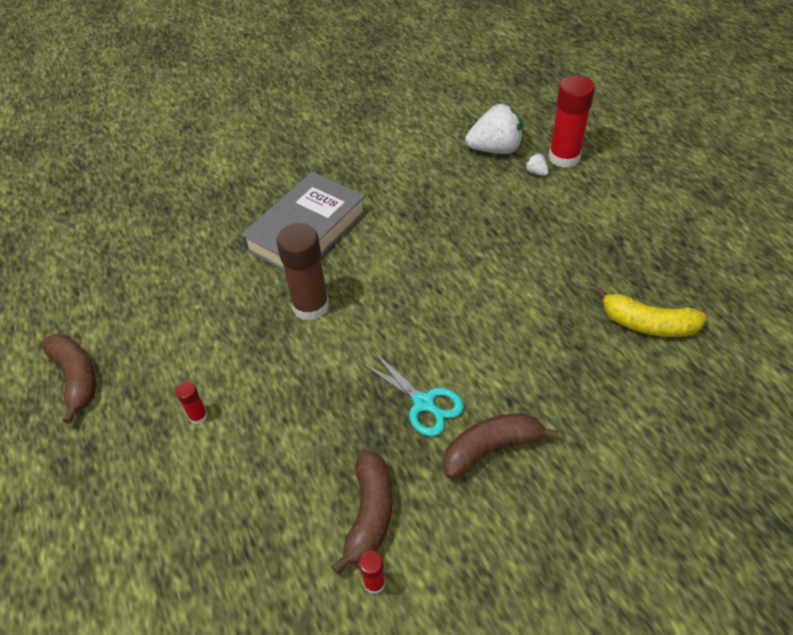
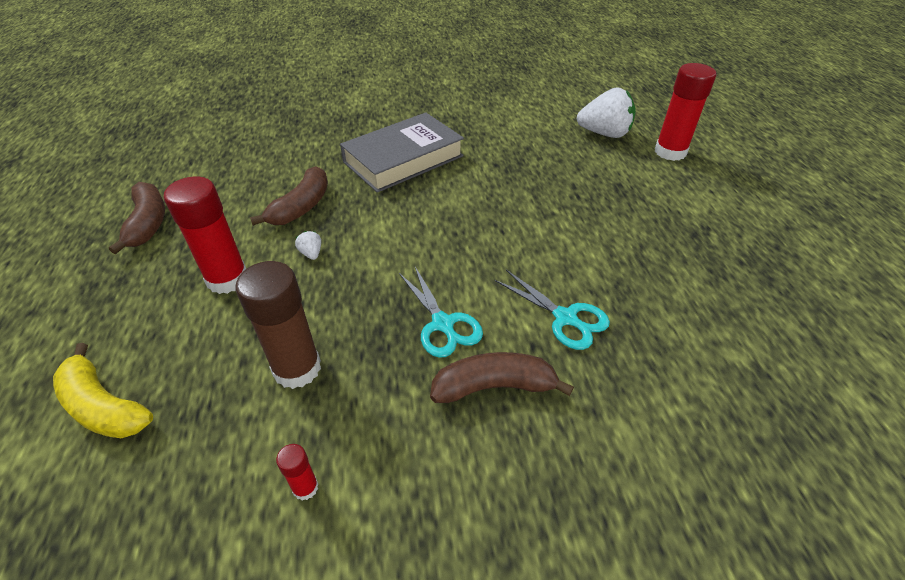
camera: 15 degrees right, 5 degrees down
red glue stick [176,381,208,424] -> red glue stick [164,177,246,294], size x2.20
brown glue stick [276,223,329,321] -> brown glue stick moved to [236,261,321,389]
brown banana [331,450,392,574] -> brown banana moved to [250,166,328,226]
white strawberry [525,153,549,176] -> white strawberry moved to [295,231,321,260]
yellow banana [595,287,707,337] -> yellow banana moved to [53,343,153,438]
none -> turquoise scissors [494,270,610,350]

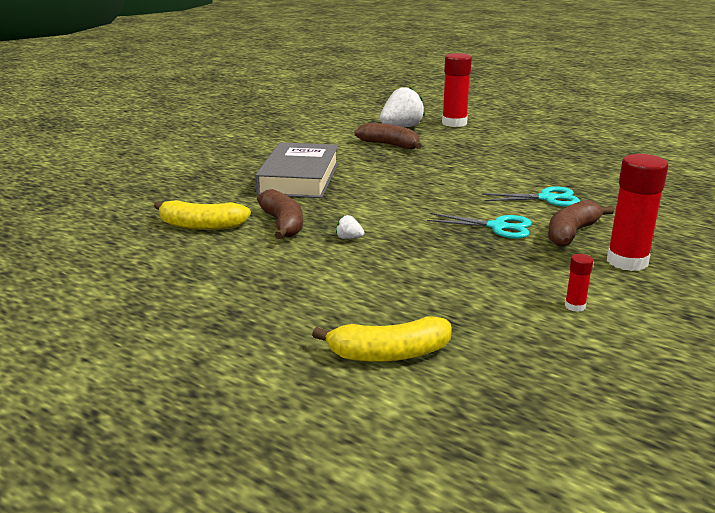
camera: 45 degrees left, 20 degrees down
brown banana [109,182,165,254] -> brown banana moved to [355,123,422,149]
red glue stick [164,177,246,294] -> red glue stick moved to [607,154,668,271]
brown glue stick [236,261,321,389] -> none
none -> yellow banana [154,200,251,230]

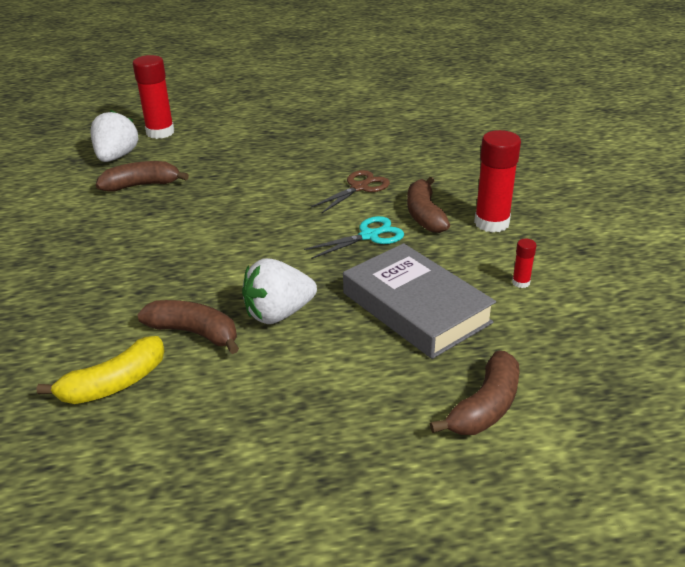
camera: 45 degrees left, 10 degrees up
grey book [255,142,338,198] -> grey book moved to [343,243,496,359]
yellow banana [312,316,452,362] -> brown banana [430,351,520,435]
white strawberry [336,215,365,239] -> white strawberry [242,258,317,324], size x2.39
turquoise scissors [482,187,580,207] -> brown scissors [311,170,390,214]

